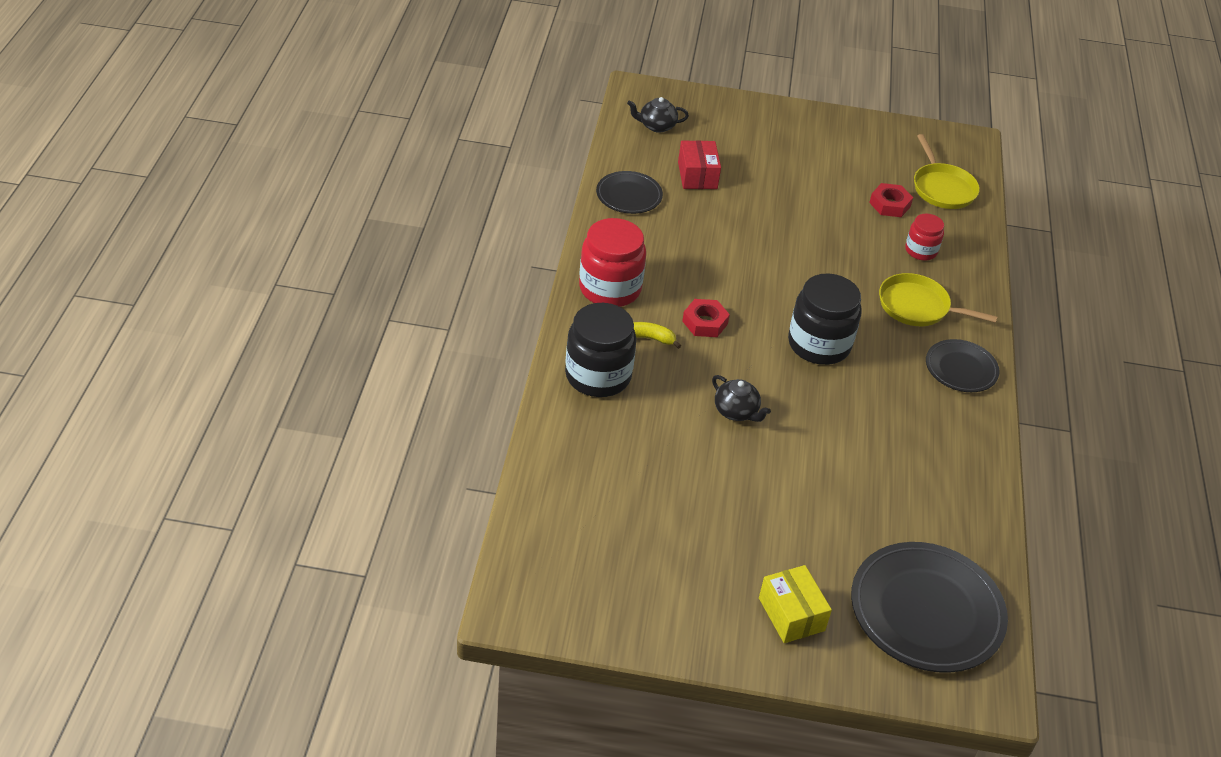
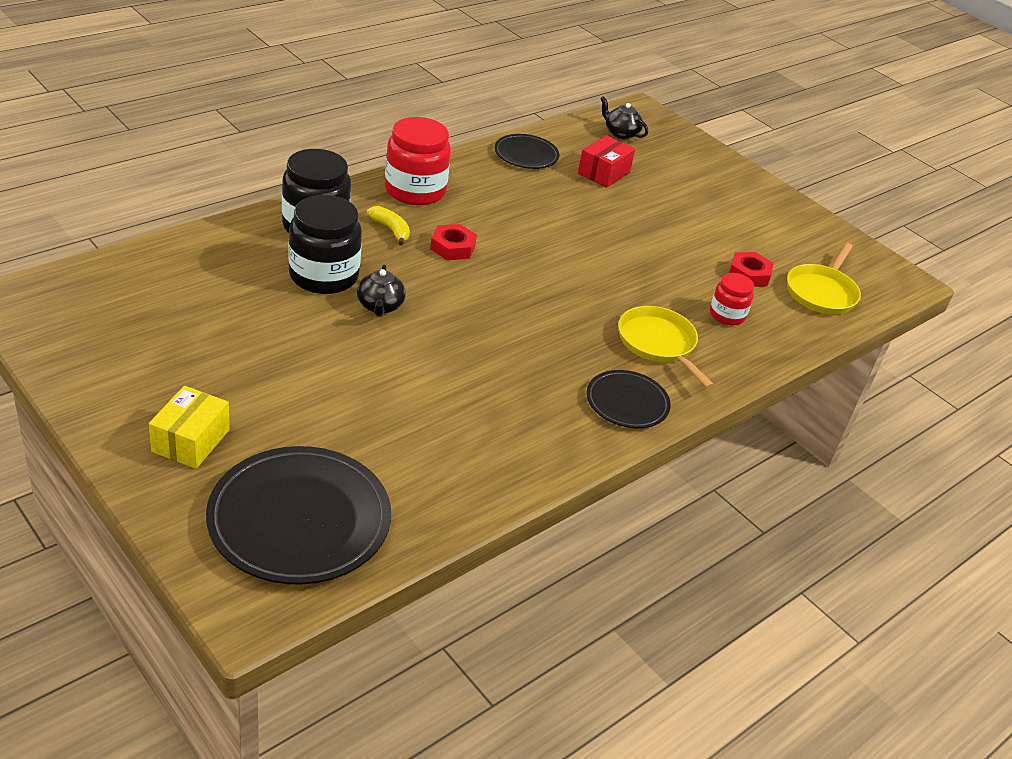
camera: 40 degrees right, 5 degrees down
black jar [788,273,862,365] -> black jar moved to [288,195,362,294]

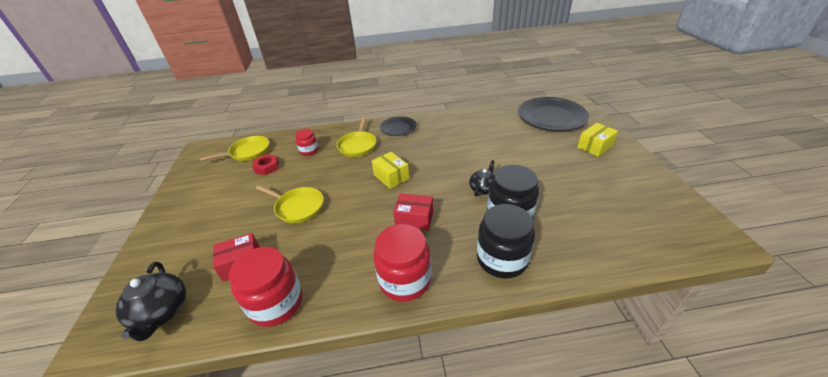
camera: 140 degrees left, 0 degrees up
yellow banana [367,206,410,246] -> none
red nut [430,224,477,260] -> red box [393,193,433,231]
black plate [494,134,559,169] -> red jar [229,247,303,327]
black teapot [600,96,648,139] -> black teapot [115,262,186,341], size x1.55
none -> yellow pan [256,185,324,223]
none -> yellow box [372,152,409,189]

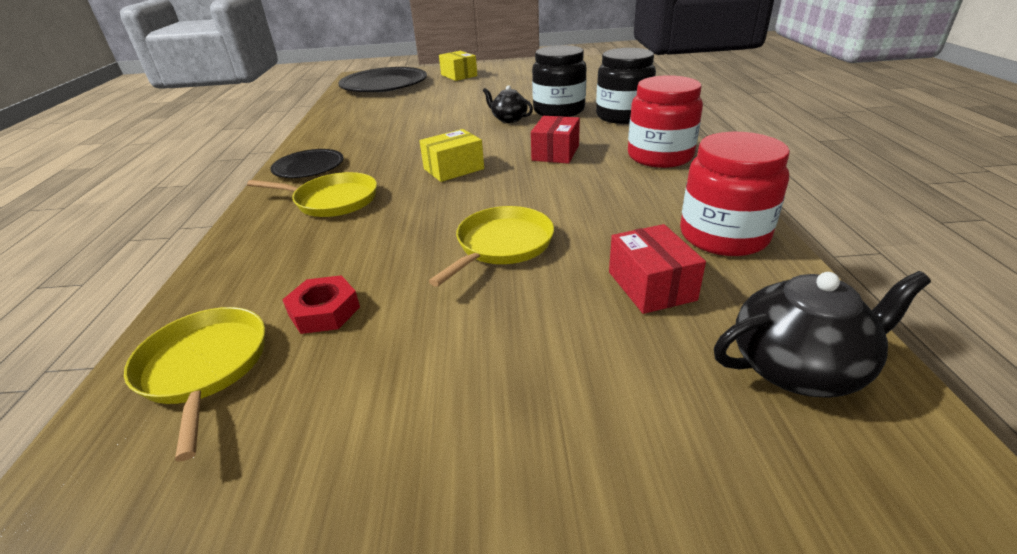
camera: 85 degrees left, 5 degrees down
red jar [295,129,318,156] -> none

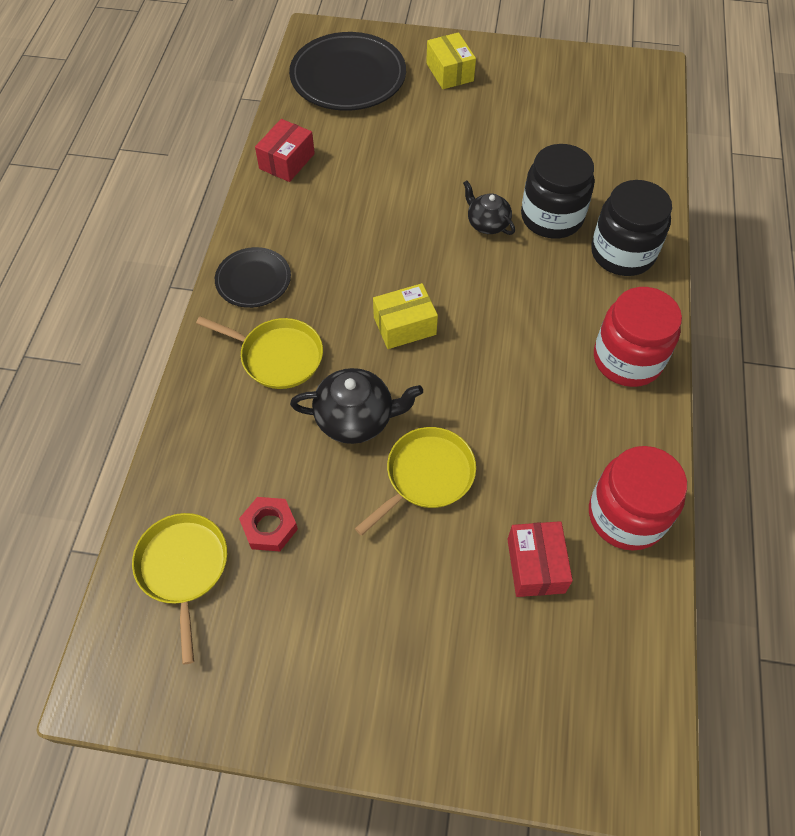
camera: 10 degrees right, 25 degrees up
red box [531,116,580,164] -> red box moved to [255,119,315,182]
black teapot [714,271,931,398] -> black teapot moved to [290,368,423,444]

